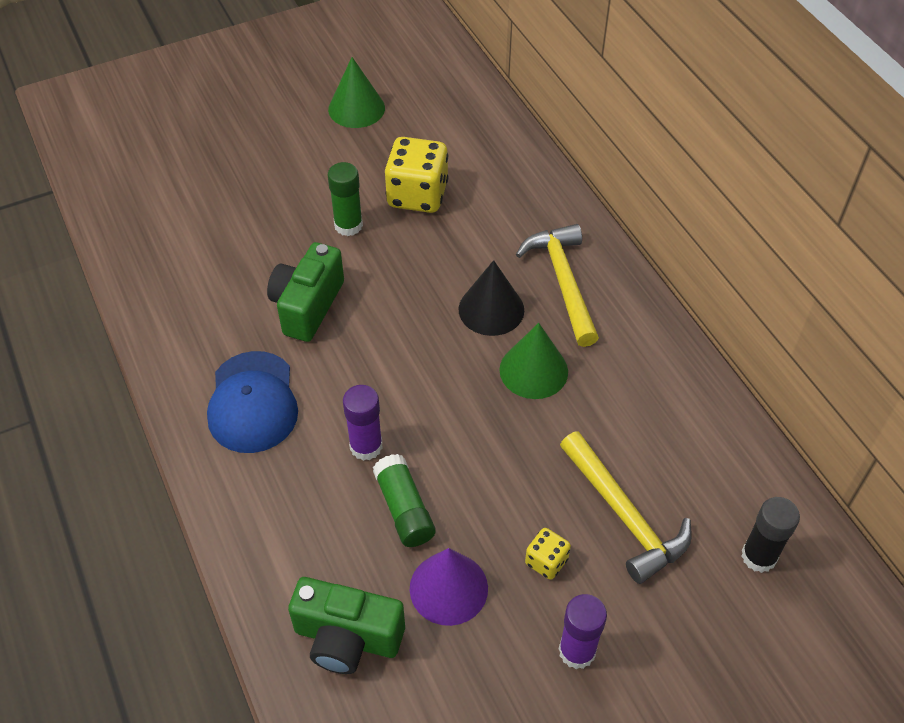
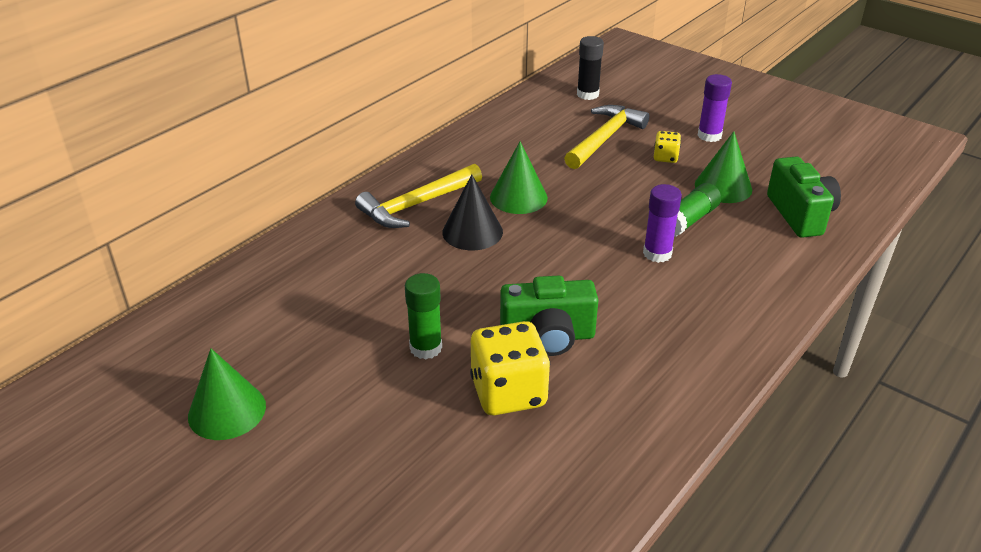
camera: 115 degrees left, 15 degrees down
blue cap [207,351,298,453] -> none
yellow dice [385,137,449,213] -> yellow dice moved to [470,321,550,415]
purple cone [410,548,488,626] -> green cone [695,131,752,203]

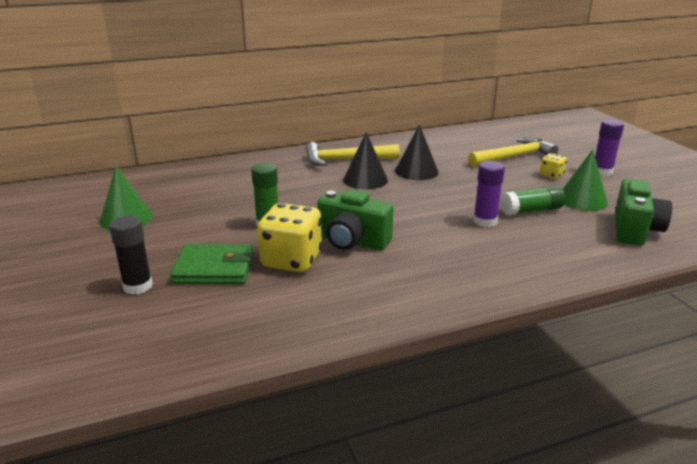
camera: 30 degrees right, 10 degrees down
green cone [490,141,548,214] -> black cone [395,124,439,180]
black glue stick [577,36,604,100] -> black glue stick moved to [109,215,153,295]
none -> green wallet [170,244,254,284]

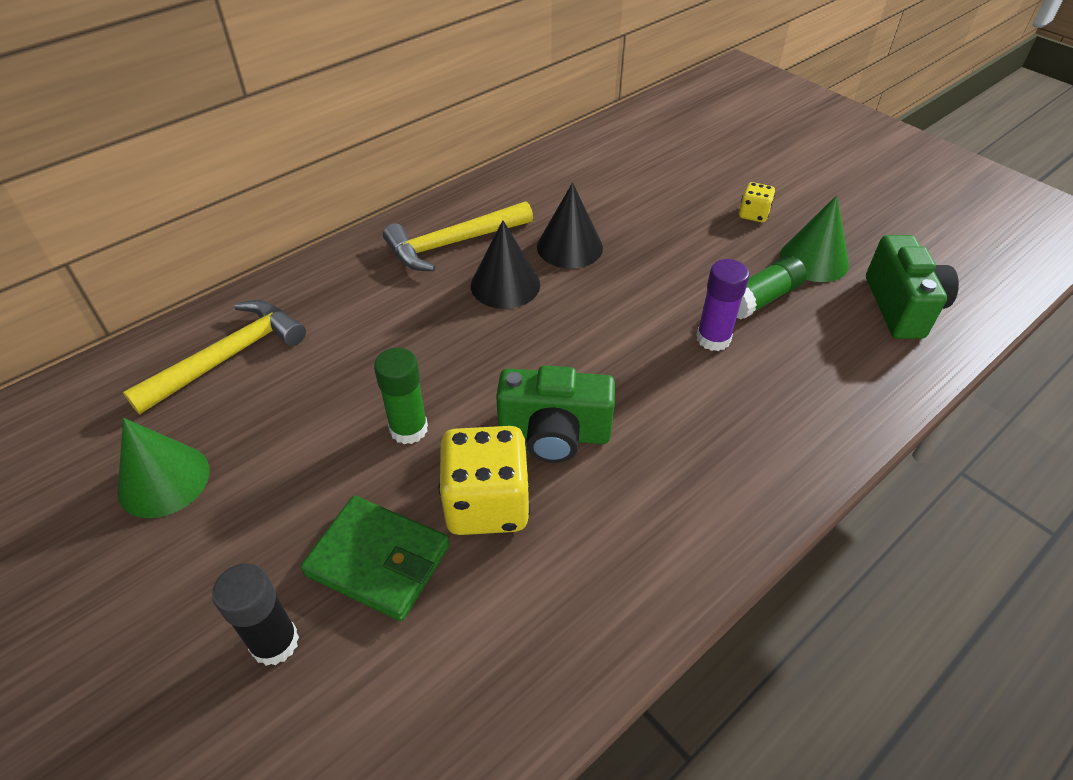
camera: 20 degrees left, 20 degrees up
green wallet [170,244,254,284] -> green wallet turned 45 degrees clockwise [301,496,450,621]
yellow hammer [468,137,558,166] -> yellow hammer moved to [123,300,306,414]
purple glue stick [595,119,624,176] -> none

